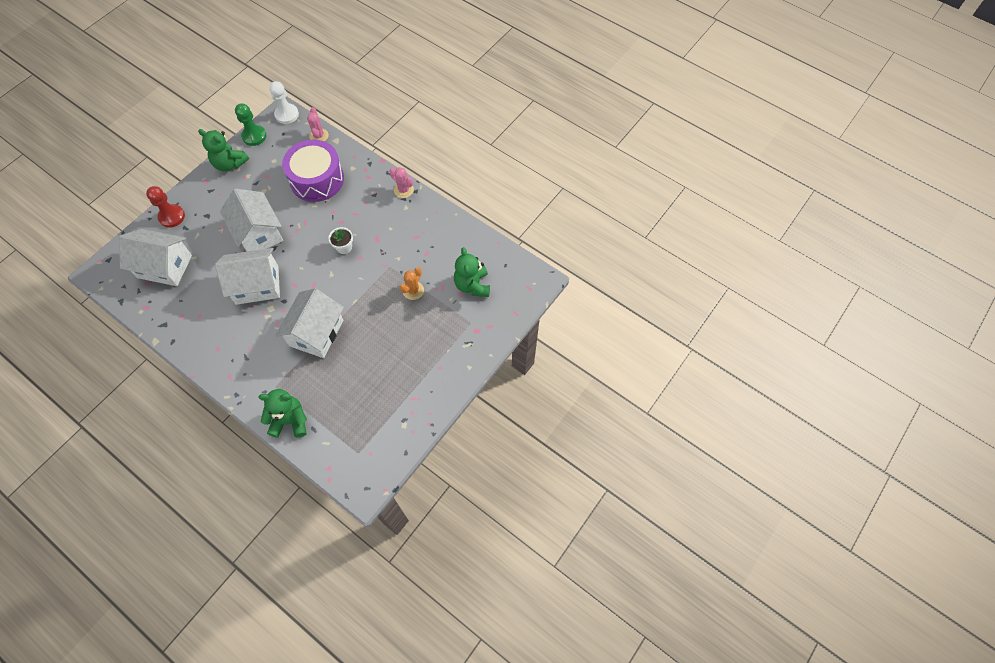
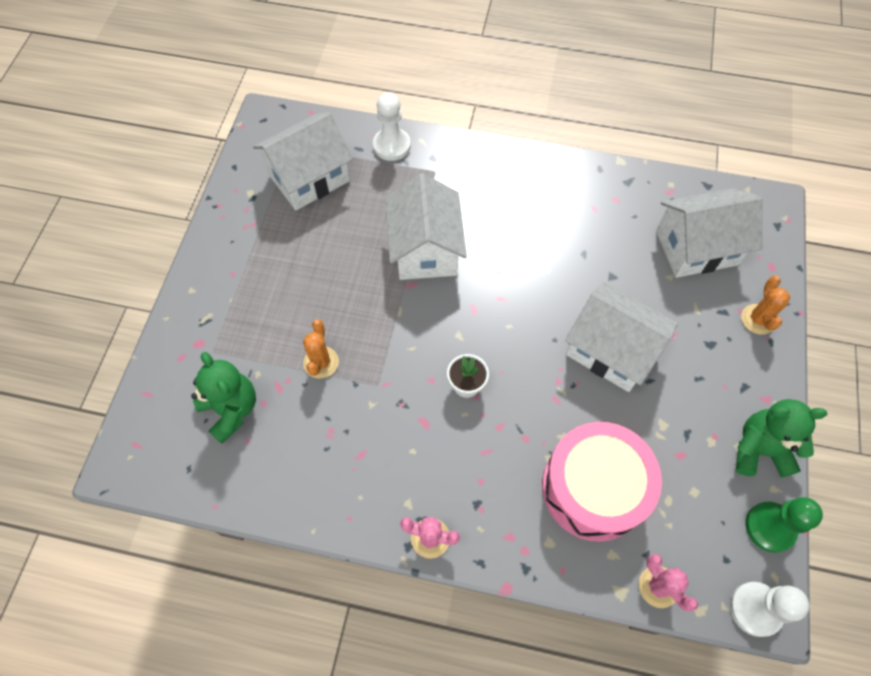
camera: 155 degrees right, 0 degrees up
red pawn [146,186,185,228] -> orange cactus [741,276,790,335]
white house [215,248,280,305] -> white house moved to [253,112,353,210]
green teddy bear [258,389,307,438] -> white pawn [373,93,411,161]
purple drum [282,139,344,202] -> pink drum [542,422,662,542]

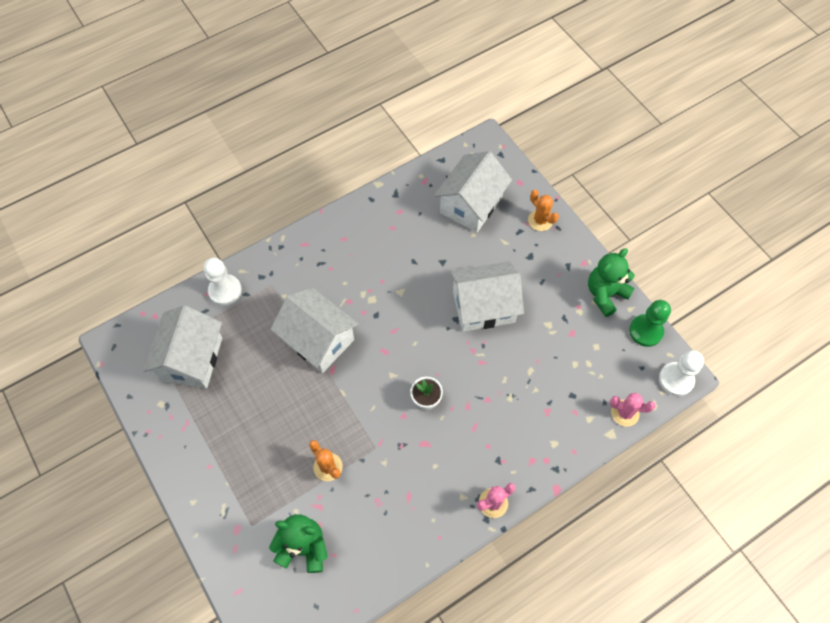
camera: 45 degrees left, 0 degrees up
pink drum [542,422,662,542] -> none

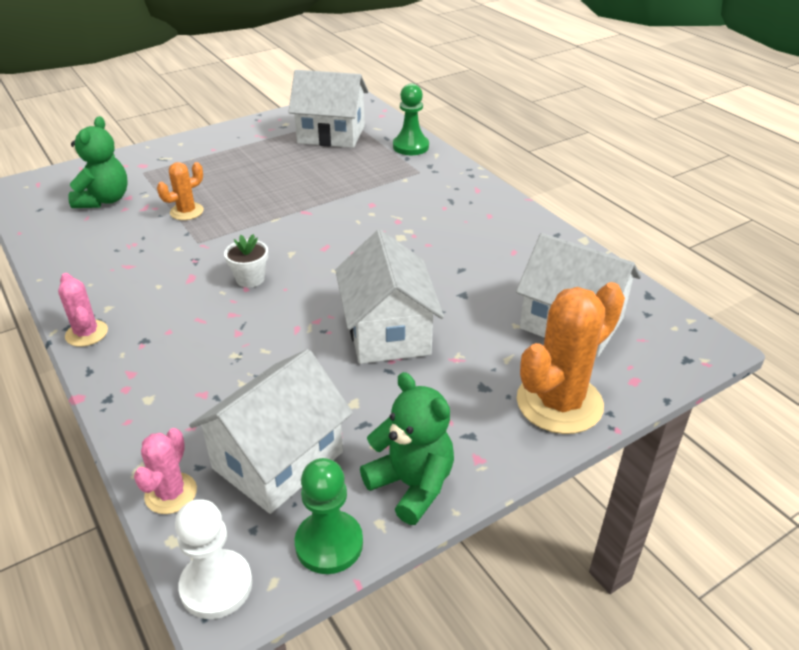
camera: 90 degrees right, 25 degrees down
white pawn [204,258,242,306] -> green pawn [393,83,429,155]
white house [270,288,359,373] -> white house moved to [189,349,353,514]
orange cactus [528,190,559,231] -> orange cactus [517,282,625,434], size x1.89

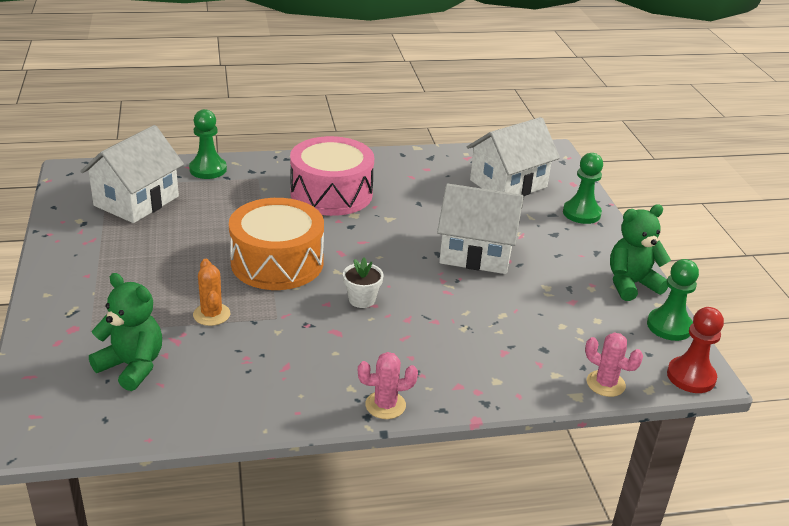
camera: 70 degrees left, 5 degrees down
white pawn [175,499,252,619] -> red pawn [667,307,724,393]
white house [189,349,353,514] -> none
orange cactus [517,282,625,434] -> green pawn [563,153,603,224]
none -> orange drum [229,198,324,290]
none -> pink drum [290,136,374,216]

